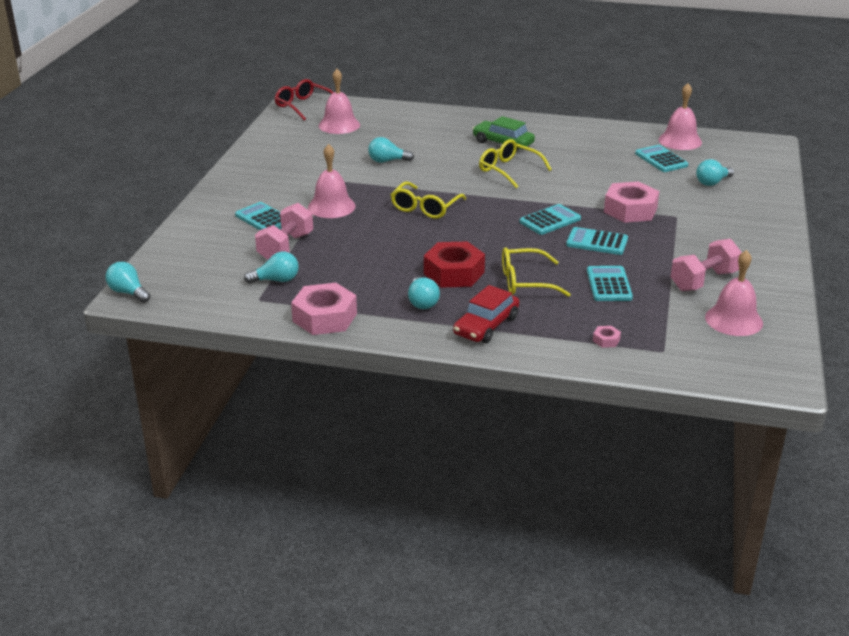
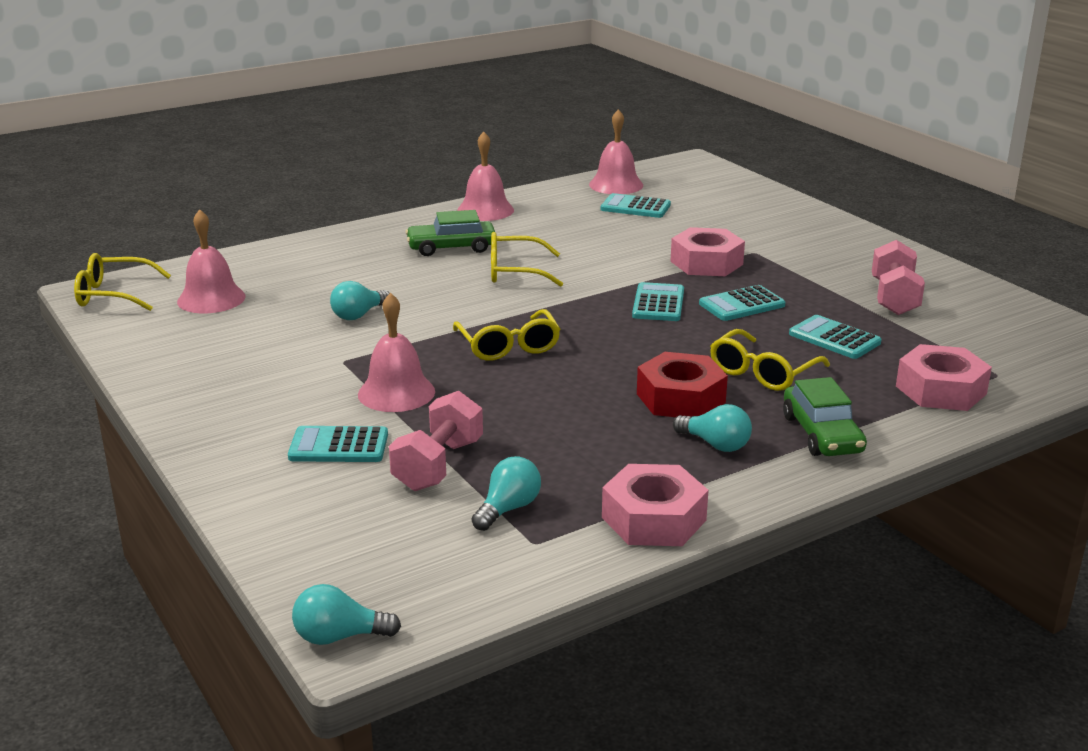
camera: 45 degrees left, 5 degrees down
pink dumbbell [255,203,313,260] -> pink dumbbell turned 45 degrees clockwise [389,391,483,491]
red glasses [275,79,334,121] -> yellow glasses [74,253,171,311]
red car [453,285,519,343] -> green car [783,377,867,456]
pink nut [593,326,621,348] -> pink nut [896,344,992,411], size x2.41
turquoise light bulb [696,159,734,186] -> none
pink bell [705,250,763,336] -> pink bell moved to [457,132,514,221]

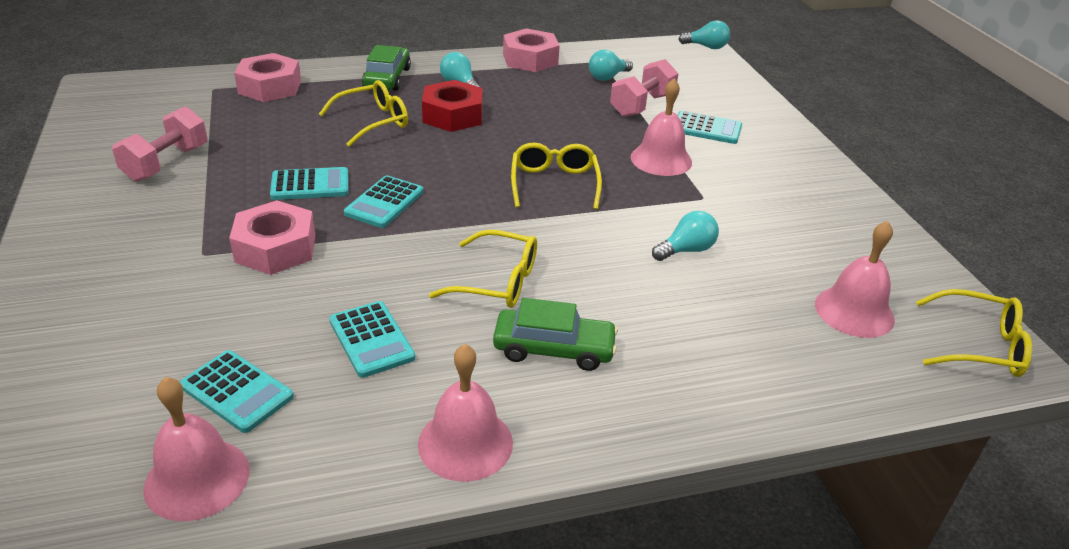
camera: 165 degrees left, 10 degrees up
turquoise calculator [789,315,882,359] -> turquoise calculator moved to [329,301,415,378]

